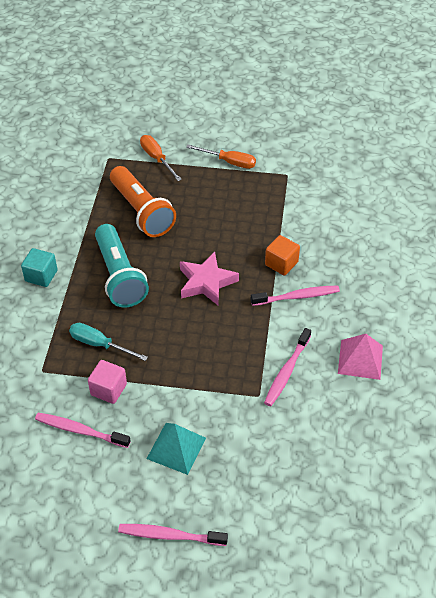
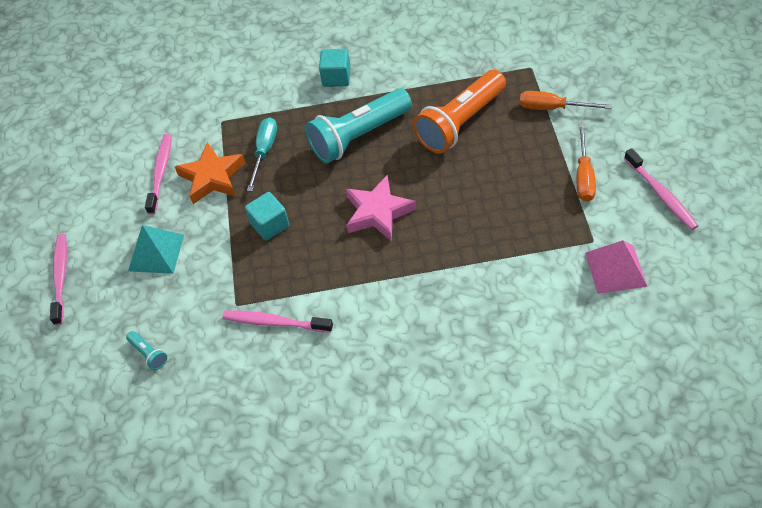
camera: 80 degrees right, 5 degrees up
pink cube [88,360,127,404] -> orange star [175,142,246,204]
orange screwdriver [140,135,182,181] -> orange screwdriver turned 120 degrees counterclockwise [520,91,612,110]
pink toothbrush [251,285,340,306] -> pink toothbrush moved to [624,148,698,230]
orange cube [265,235,300,276] -> none
pink pyramid [338,334,383,380] -> pink pyramid moved to [585,240,648,294]
none -> turquoise flashlight [126,331,167,370]
none -> turquoise cube [245,192,289,241]

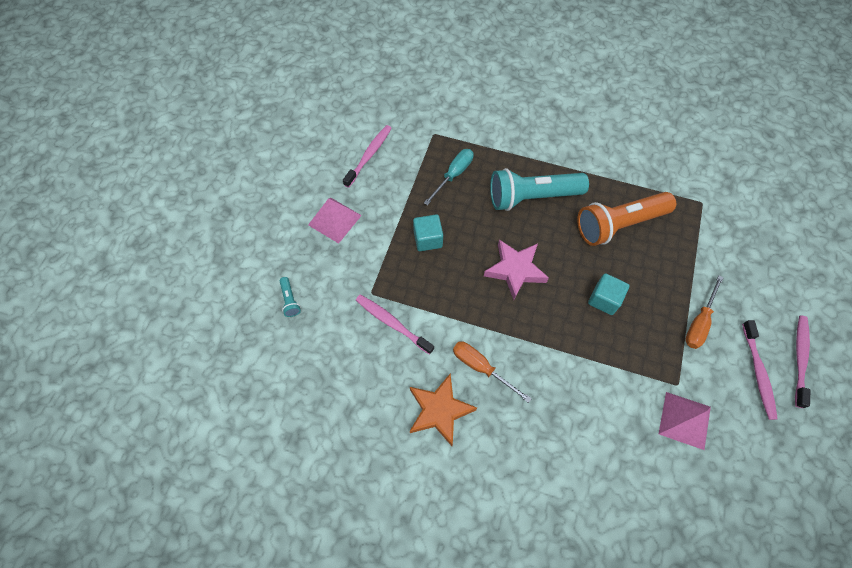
camera: 20 degrees right, 10 degrees up
pink toothbrush [50,234,67,325] -> pink toothbrush moved to [795,315,810,408]
turquoise pyramid [128,225,184,274] -> pink pyramid [308,198,362,244]
orange star [175,142,246,204] -> orange star moved to [410,374,477,446]
turquoise cube [319,49,351,87] -> turquoise cube moved to [588,273,630,315]
orange screwdriver [520,91,612,110] -> orange screwdriver moved to [453,342,532,403]

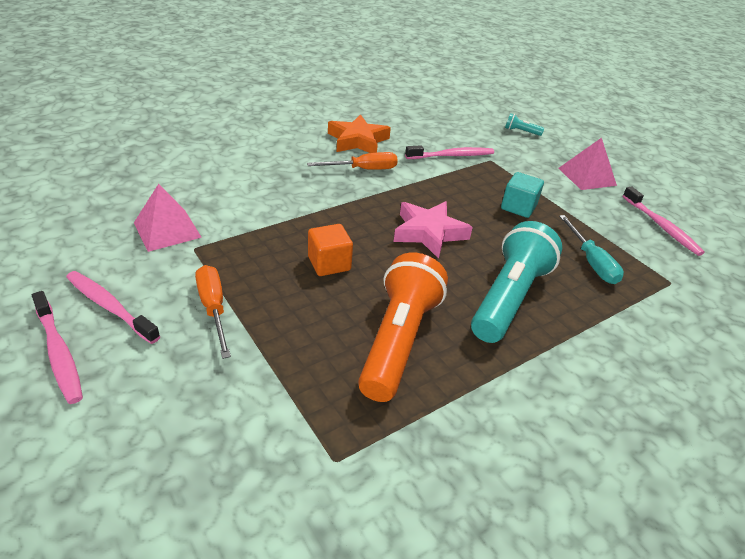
camera: 125 degrees right, 25 degrees down
turquoise cube [588,273,630,315] -> orange cube [308,224,353,276]

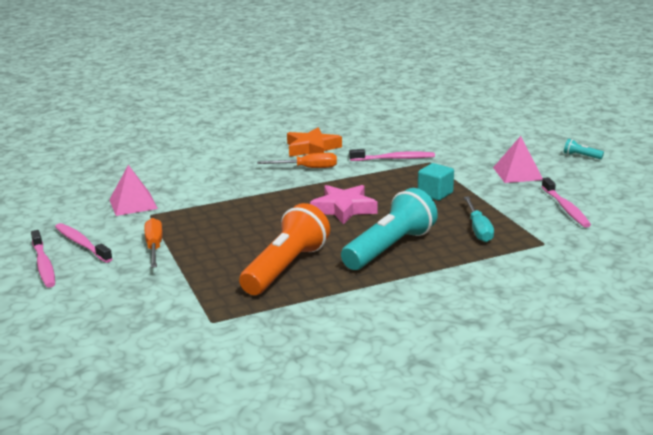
camera: 15 degrees right, 15 degrees down
orange cube [308,224,353,276] -> none
turquoise flashlight [505,113,544,136] -> turquoise flashlight moved to [564,139,604,159]

